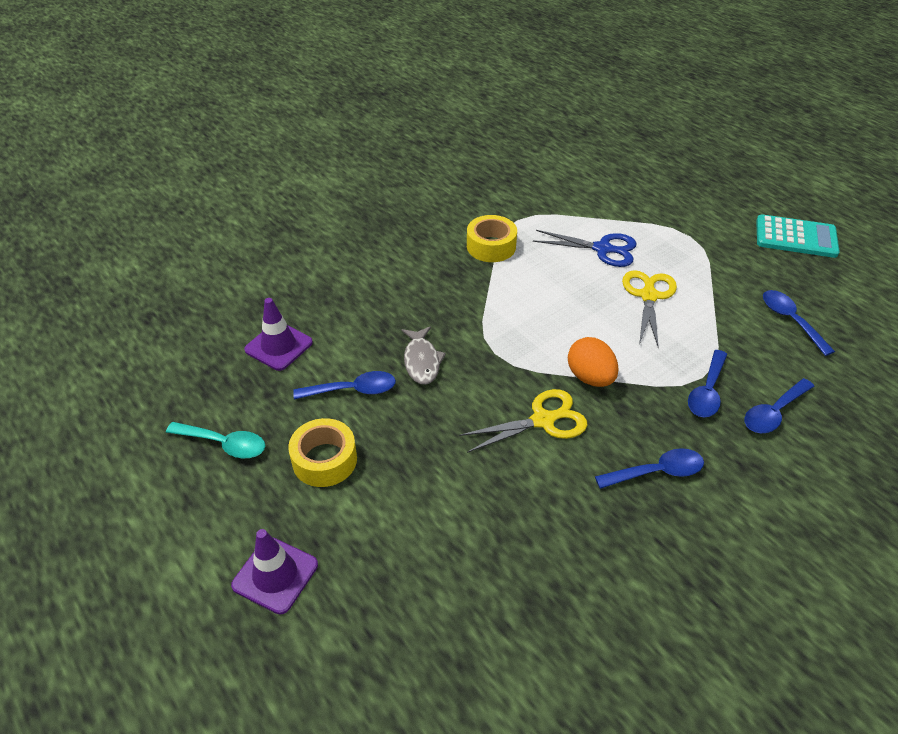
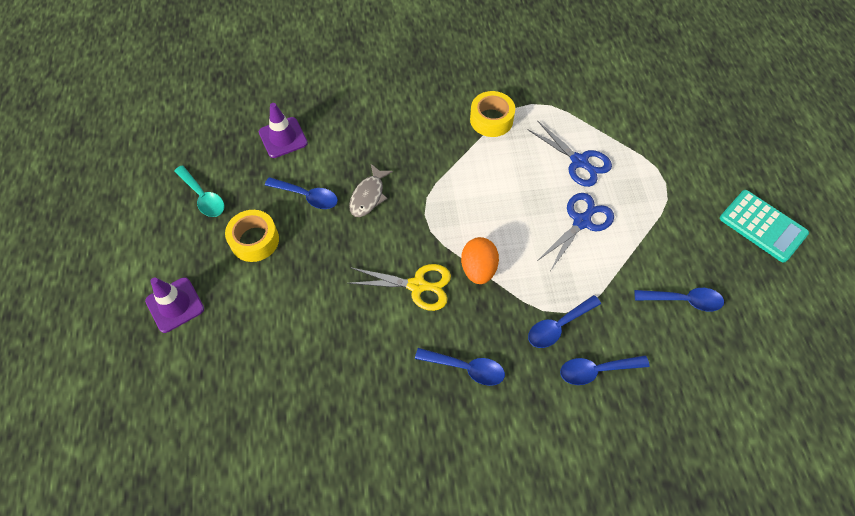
camera: 30 degrees right, 15 degrees up
yellow scissors [622,270,677,348] -> blue scissors [537,193,614,270]
blue spoon [763,290,835,356] -> blue spoon turned 90 degrees clockwise [634,288,724,311]

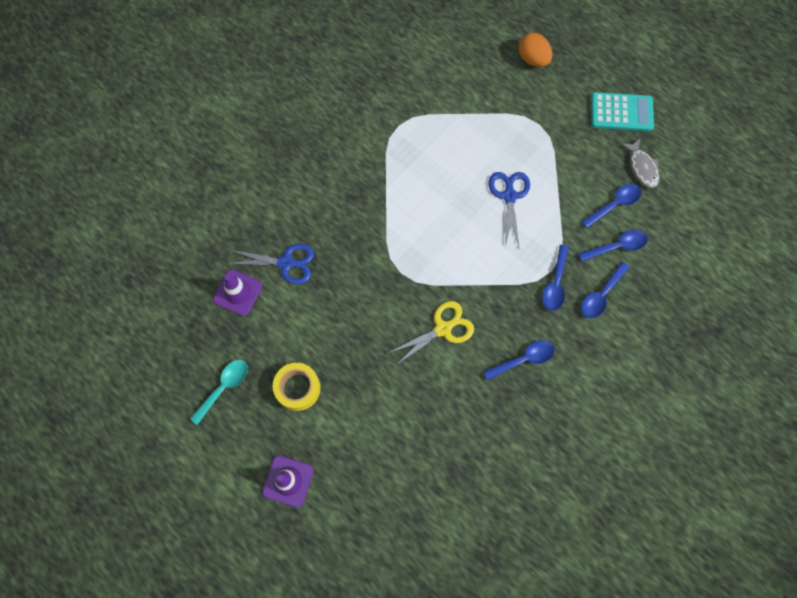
camera: 40 degrees left, 10 degrees up
turquoise spoon [174,165,224,217] -> turquoise spoon turned 60 degrees counterclockwise [190,360,248,425]
blue spoon [265,177,338,209] -> blue spoon moved to [578,230,648,262]
grey fish [349,164,393,217] -> grey fish moved to [621,139,659,188]
orange egg [461,237,499,284] -> orange egg moved to [518,33,552,67]
yellow tape [470,91,515,137] -> none
blue scissors [527,120,612,187] -> blue scissors moved to [226,244,314,284]

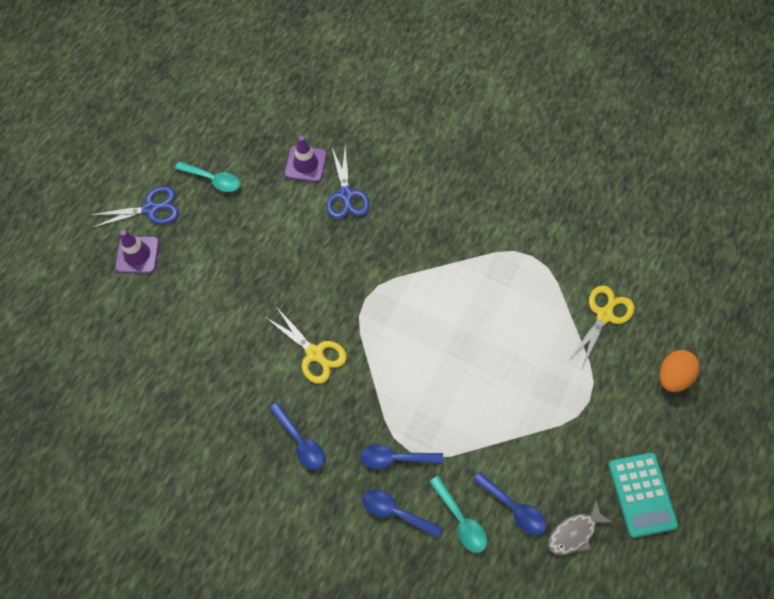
camera: 75 degrees right, 5 degrees down
yellow tape [273,363,321,411] -> none
blue scissors [488,172,530,248] -> blue scissors moved to [91,186,179,228]
blue spoon [578,230,648,262] -> turquoise spoon [429,476,487,553]
none -> yellow scissors [569,285,634,368]

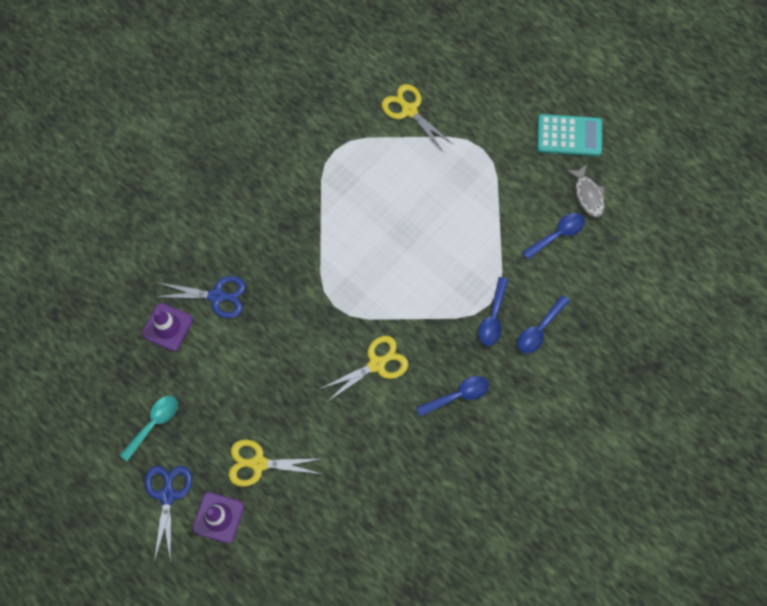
camera: 75 degrees left, 5 degrees up
turquoise spoon [429,476,487,553] -> none
orange egg [660,350,700,392] -> none
none -> yellow scissors [228,440,321,487]

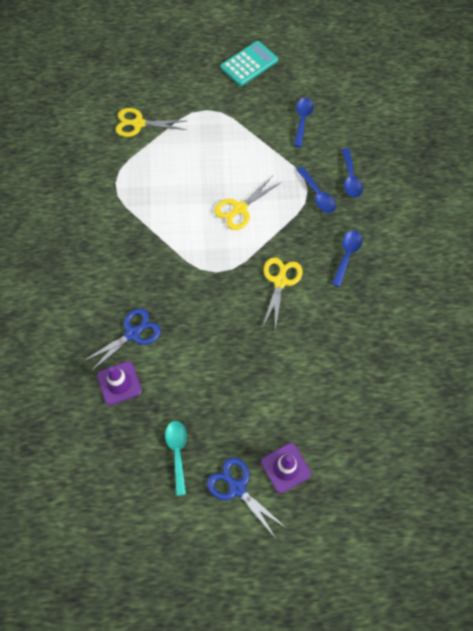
camera: 45 degrees left, 5 degrees down
yellow scissors [228,440,321,487] -> yellow scissors moved to [214,176,280,230]
grey fish [566,164,605,218] -> none

